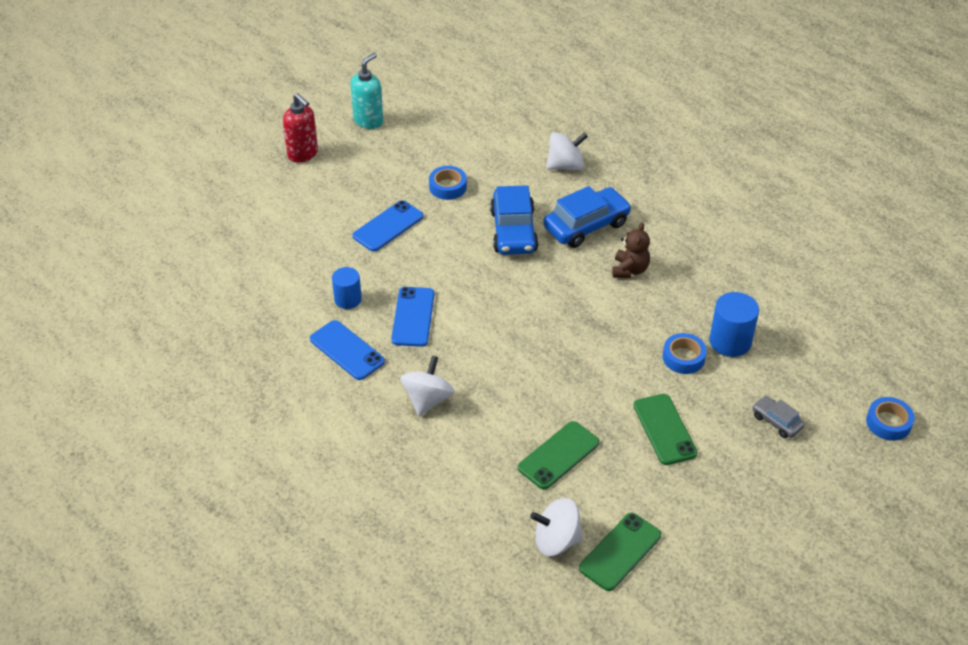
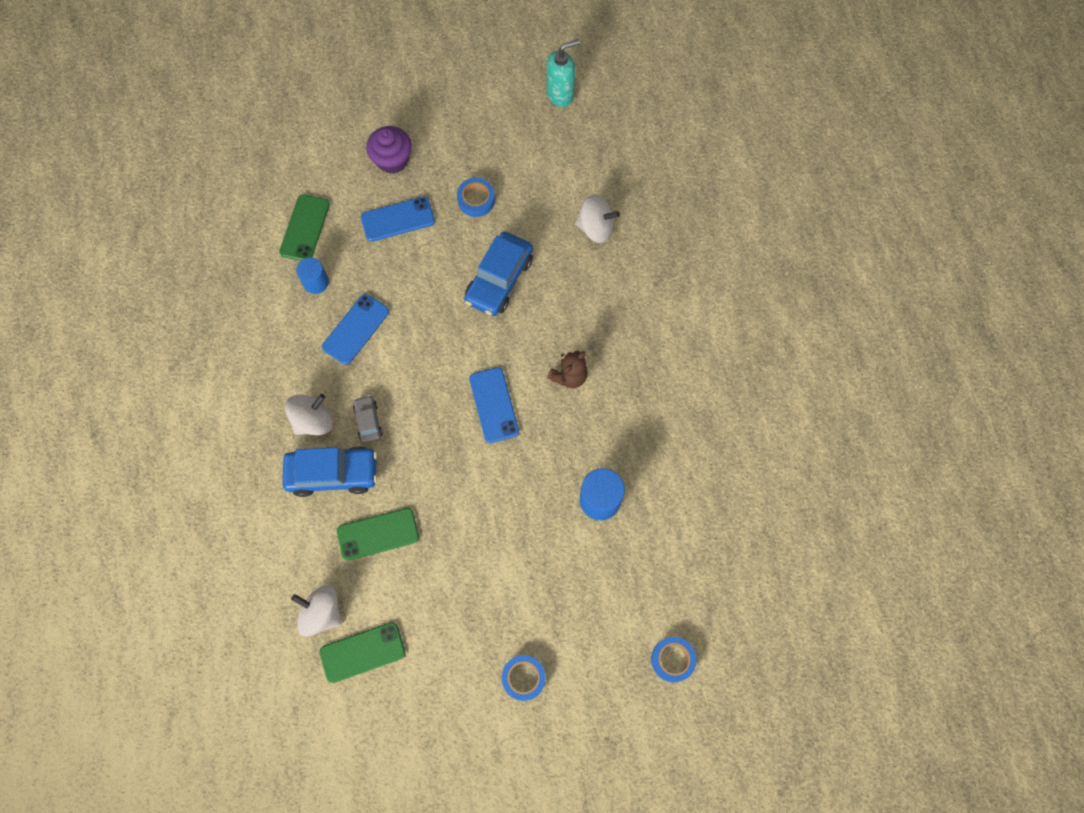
camera: 30 degrees right, 25 degrees up
red soap dispenser [283,93,318,163] -> none
blue phone [310,320,385,380] -> blue phone moved to [469,367,519,443]
turquoise soap dispenser [350,53,383,129] -> turquoise soap dispenser moved to [547,39,580,107]
blue car [543,186,632,248] -> blue car moved to [283,446,377,497]
green phone [634,394,698,465] -> green phone moved to [279,194,330,261]
blue tape [663,333,707,374] -> blue tape moved to [502,655,546,701]
grey car [752,396,805,438] -> grey car moved to [353,395,383,443]
none -> purple cupcake [366,126,412,174]

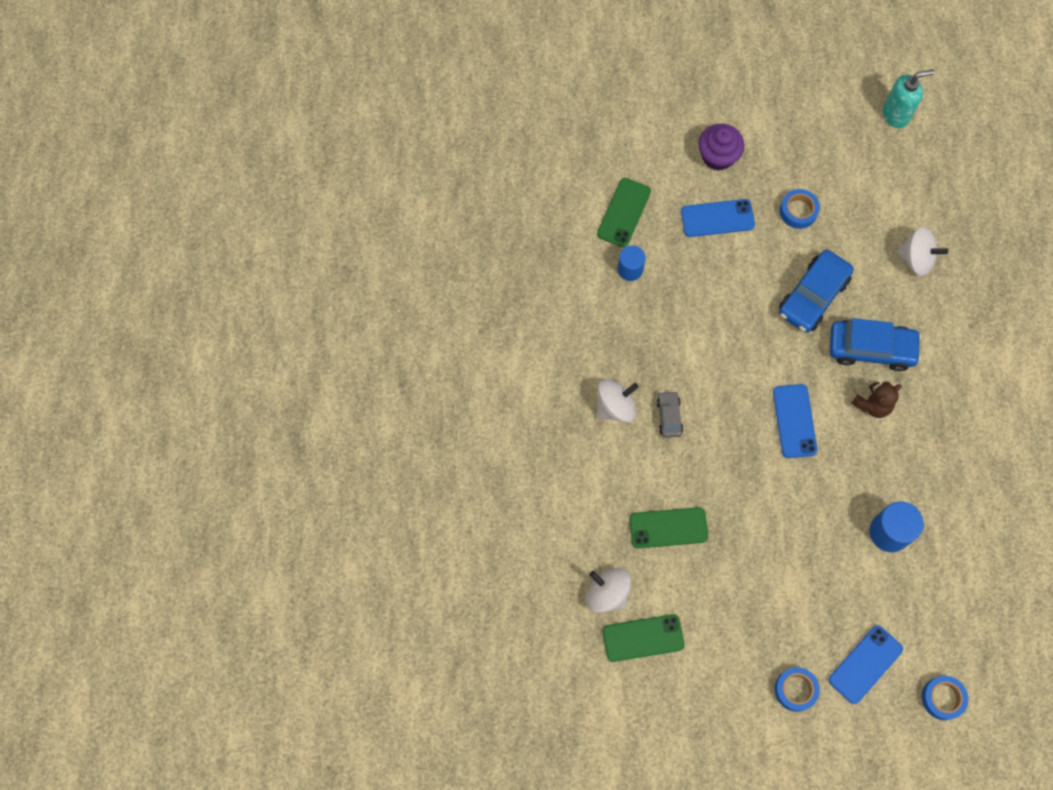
camera: 10 degrees right, 0 degrees up
blue car [283,446,377,497] -> blue car moved to [830,318,922,371]
blue phone [322,294,389,365] -> blue phone moved to [829,625,903,704]

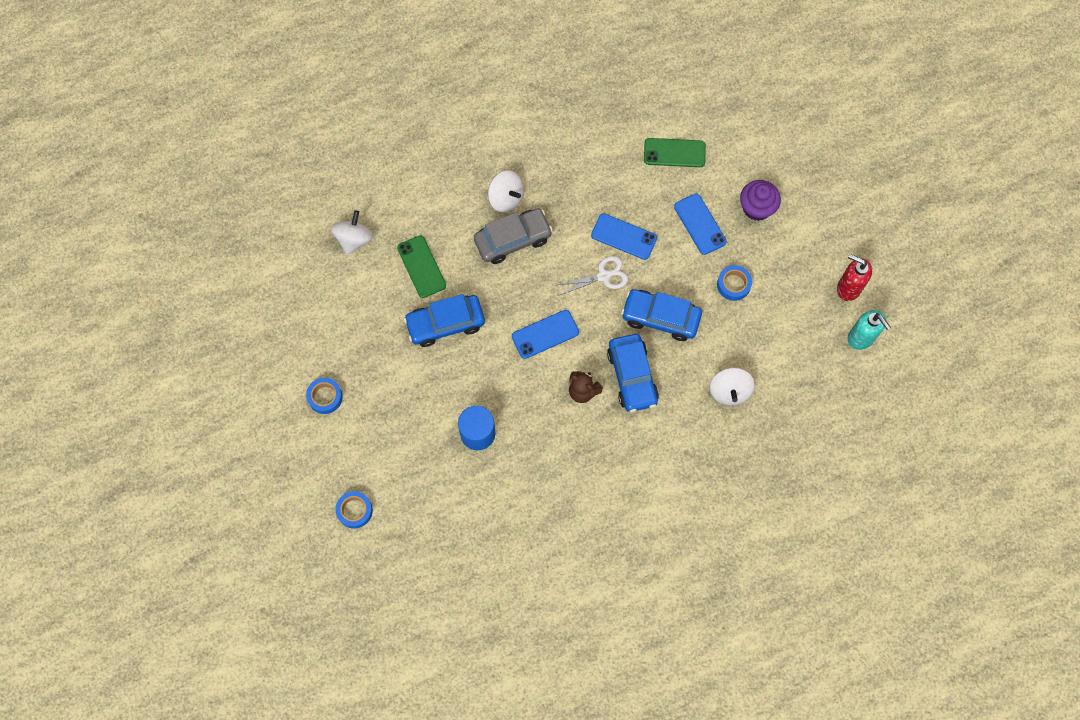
camera: 70 degrees right, 0 degrees up
green phone [603,614,684,662] -> none
blue cylinder [618,246,646,281] -> none
grey car [656,391,683,438] -> grey car [474,208,553,264], size x1.92
blue phone [829,625,903,704] -> blue phone moved to [591,213,657,260]
none -> blue car [404,294,485,347]
none -> white scissors [557,256,628,295]
none -> red soap dispenser [837,254,872,301]

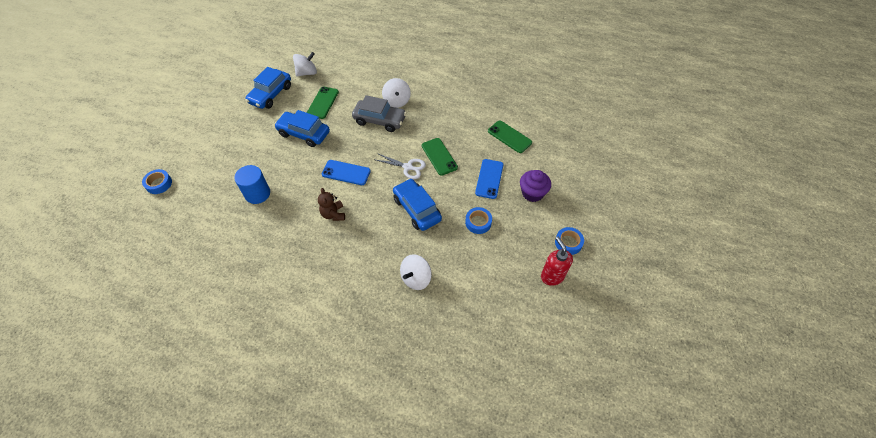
camera: 40 degrees right, 15 degrees down
blue tape [306,378,343,414] -> blue tape moved to [555,227,584,255]
blue phone [591,213,657,260] -> green phone [422,138,458,176]
blue car [607,334,659,412] -> blue car moved to [245,67,291,109]
turquoise soap dispenser [848,310,891,350] -> none

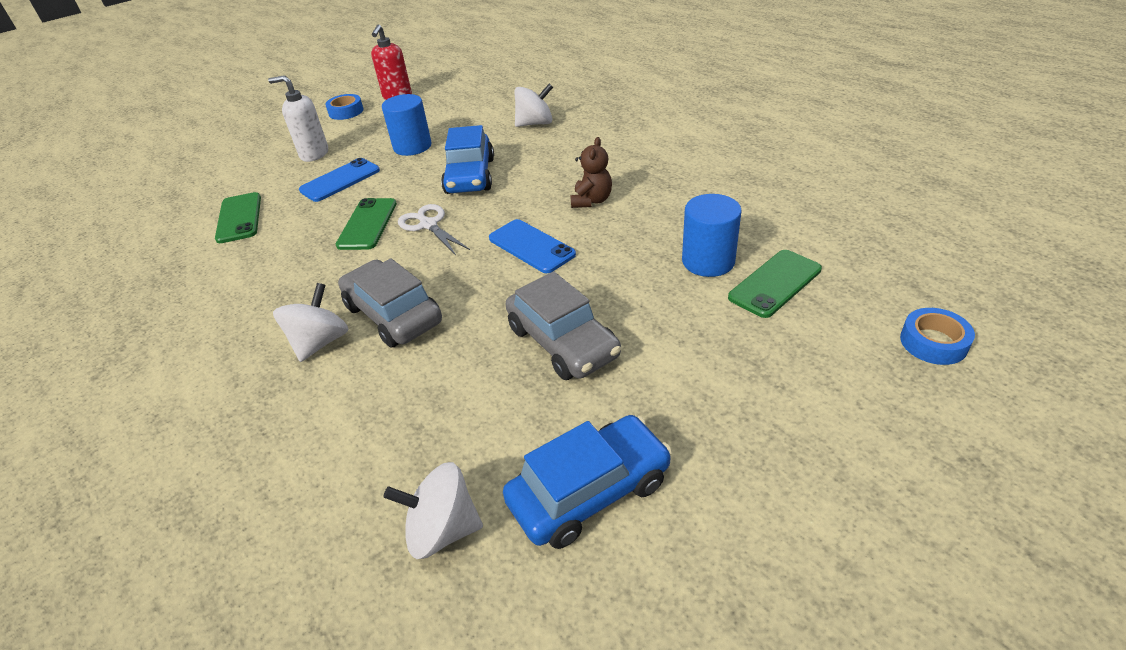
camera: 145 degrees left, 15 degrees down
blue car [274,110,330,147] -> grey car [505,272,621,380]
green phone [307,87,339,119] -> green phone moved to [728,250,822,318]
blue tape [465,207,492,234] -> blue cylinder [382,94,431,156]
purple cupcake [520,170,551,202] -> white soap dispenser [268,75,328,162]

